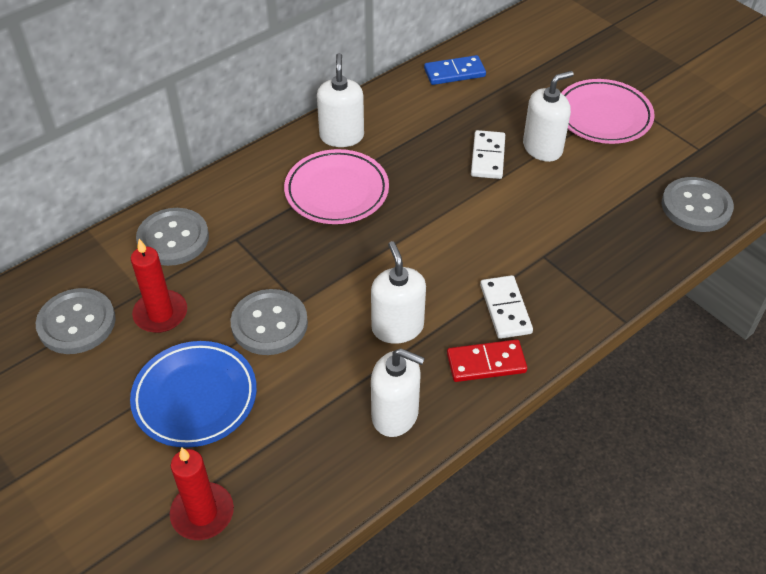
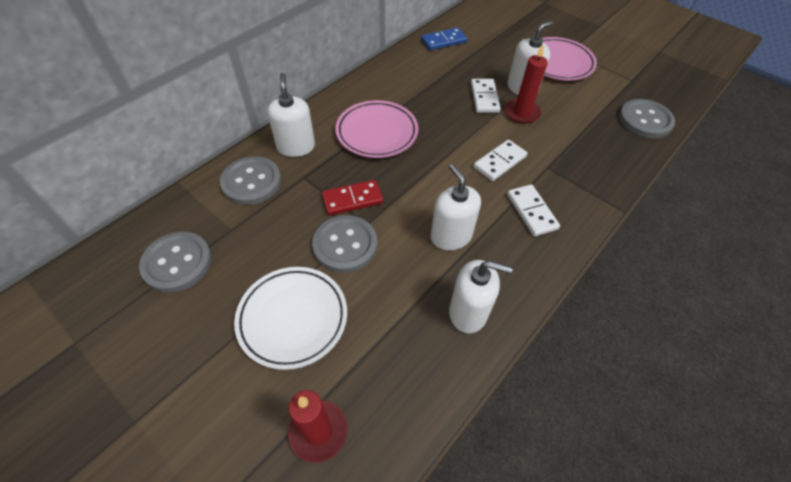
camera: 10 degrees left, 5 degrees up
blue plate [130,341,257,448] -> white plate [234,267,347,370]
red candle [131,239,187,333] -> red candle moved to [505,44,548,124]
white soap dispenser [317,53,364,147] -> white soap dispenser moved to [267,73,315,157]
red domino [447,339,527,382] -> red domino moved to [322,180,383,215]
none -> white domino [473,139,527,181]

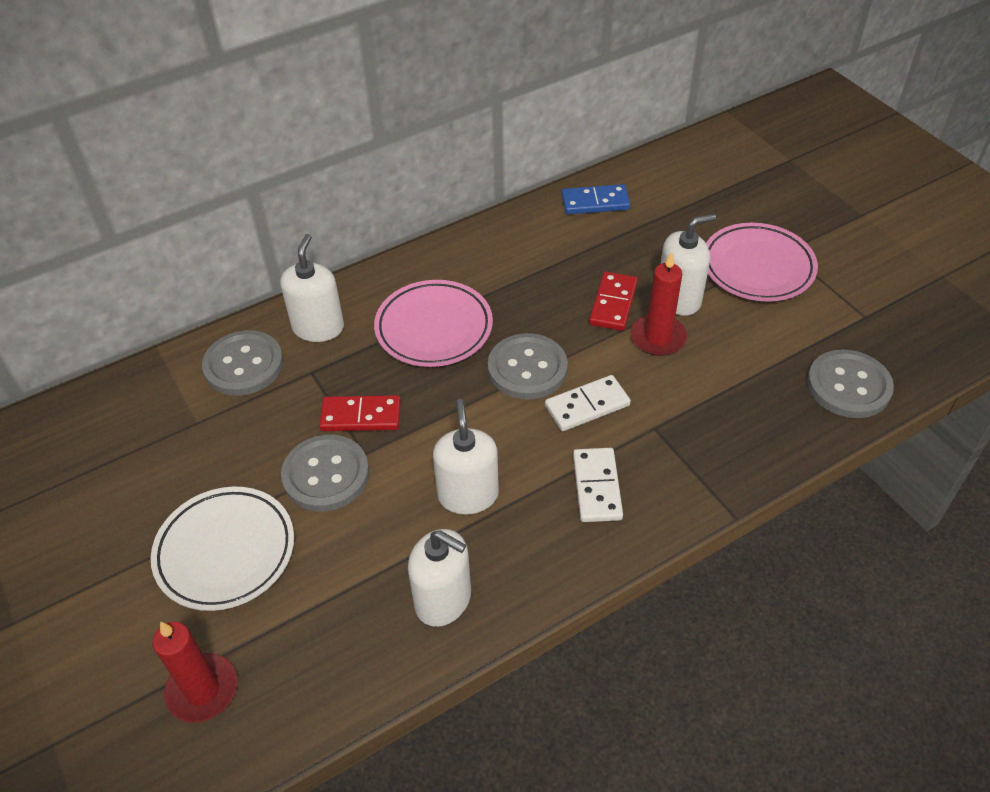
camera: 20 degrees right, 5 degrees down
grey button [139,232,212,292] -> grey button moved to [488,333,568,400]
white domino [471,79,501,113] -> red domino [589,272,638,331]

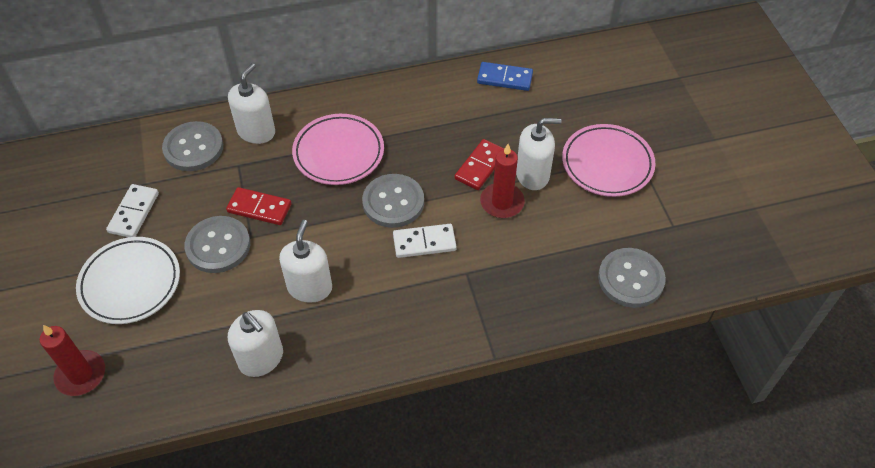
camera: 15 degrees right, 5 degrees up
white domino [573,448,623,522] -> white domino moved to [106,184,159,237]

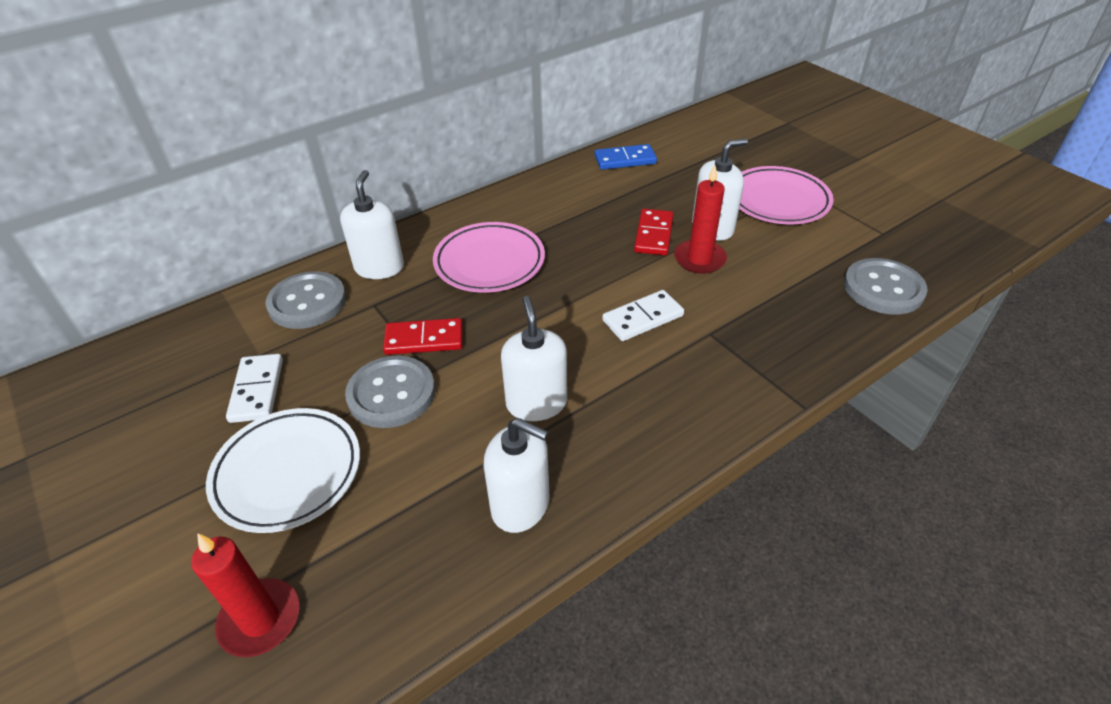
camera: 20 degrees left, 10 degrees down
grey button [362,174,424,228] -> none

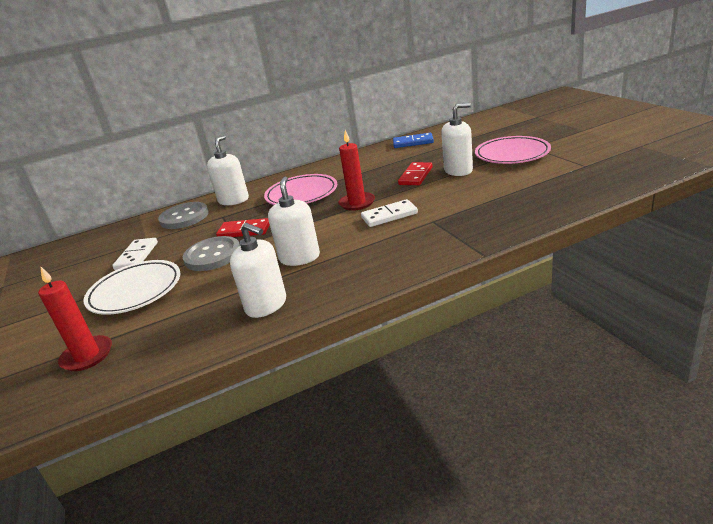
camera: 15 degrees right, 15 degrees down
red candle [674,165,727,274] -> red candle moved to [339,130,375,211]
grey button [844,258,928,315] -> none

